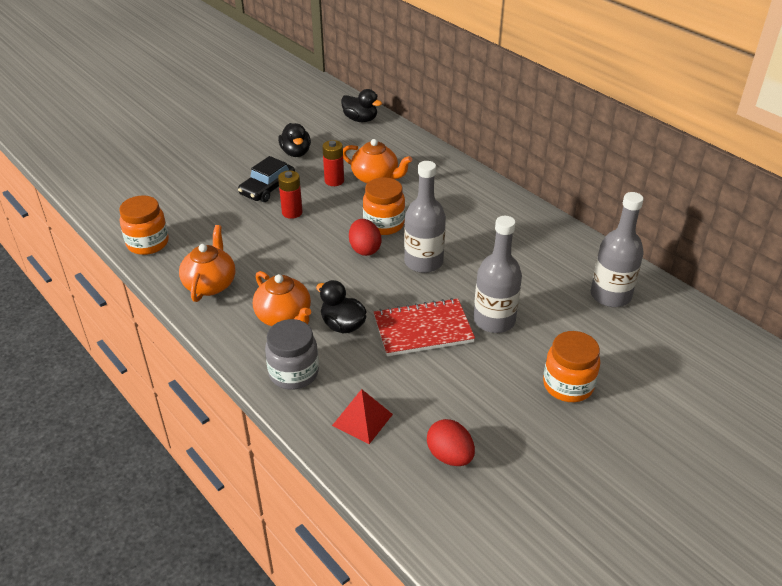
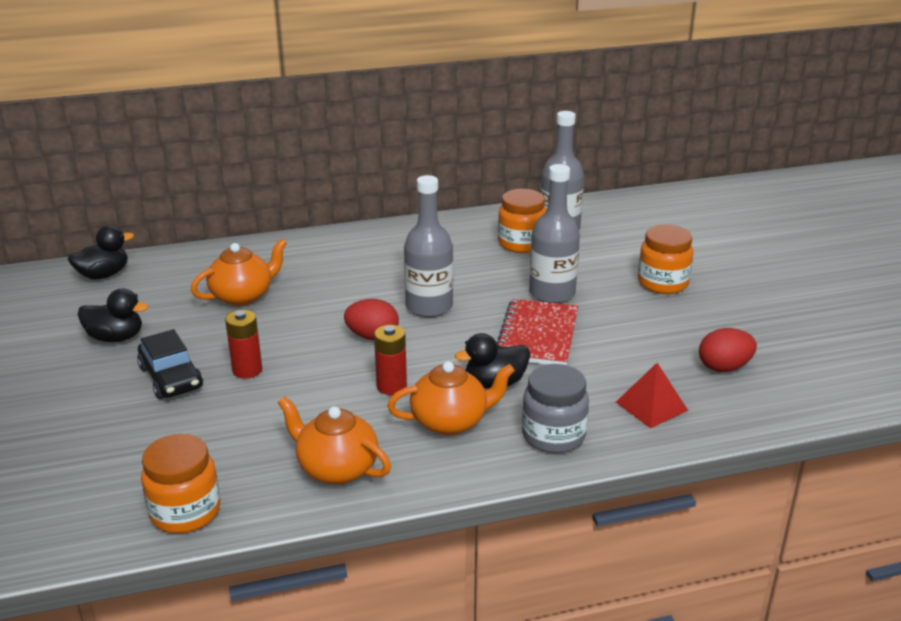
camera: 65 degrees left, 10 degrees down
red battery [322,140,344,186] -> red battery moved to [374,325,407,395]
orange jar [363,178,405,235] -> orange jar moved to [498,189,546,253]

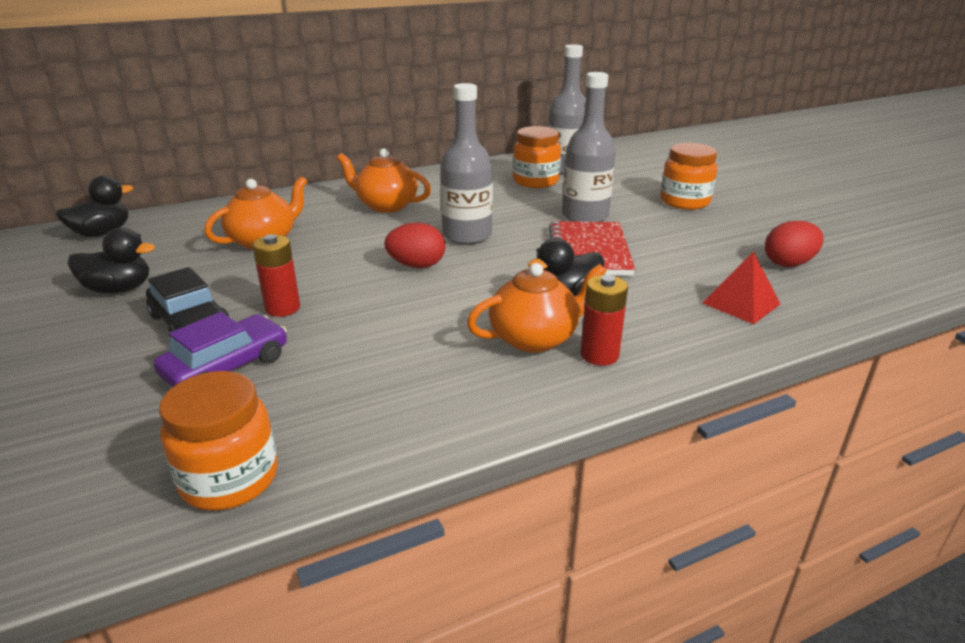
camera: 10 degrees left, 0 degrees up
orange teapot [278,396,391,485] -> orange teapot moved to [337,149,431,213]
red battery [374,325,407,395] -> red battery moved to [580,275,628,366]
grey jar [522,364,589,453] -> none
none -> purple car [154,312,287,387]

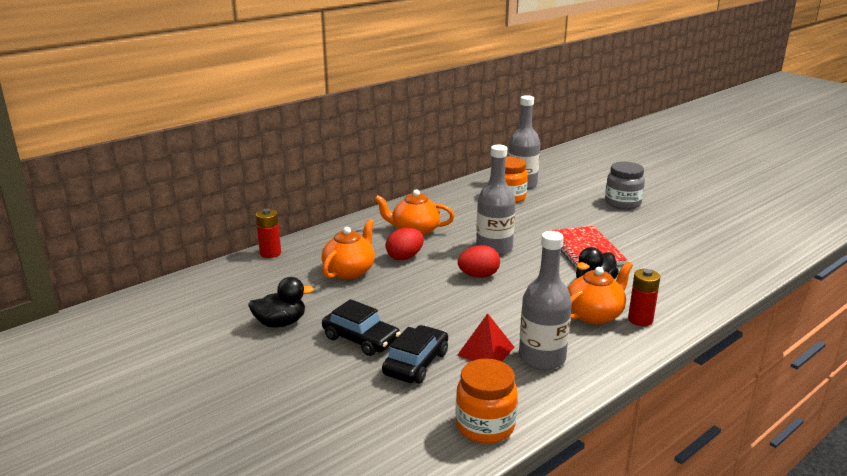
camera: 15 degrees left, 5 degrees down
black duck [56,176,133,237] -> none
purple car [154,312,287,387] -> black car [382,325,448,384]
red battery [252,234,300,317] -> red battery moved to [256,209,281,258]
grey bottle [562,72,616,222] -> grey bottle moved to [519,231,572,370]
orange jar [660,143,717,210] -> grey jar [605,162,645,210]
red pyramid [702,251,780,324] -> red pyramid moved to [457,313,514,362]
red egg [765,221,824,267] -> red egg moved to [385,228,424,260]

